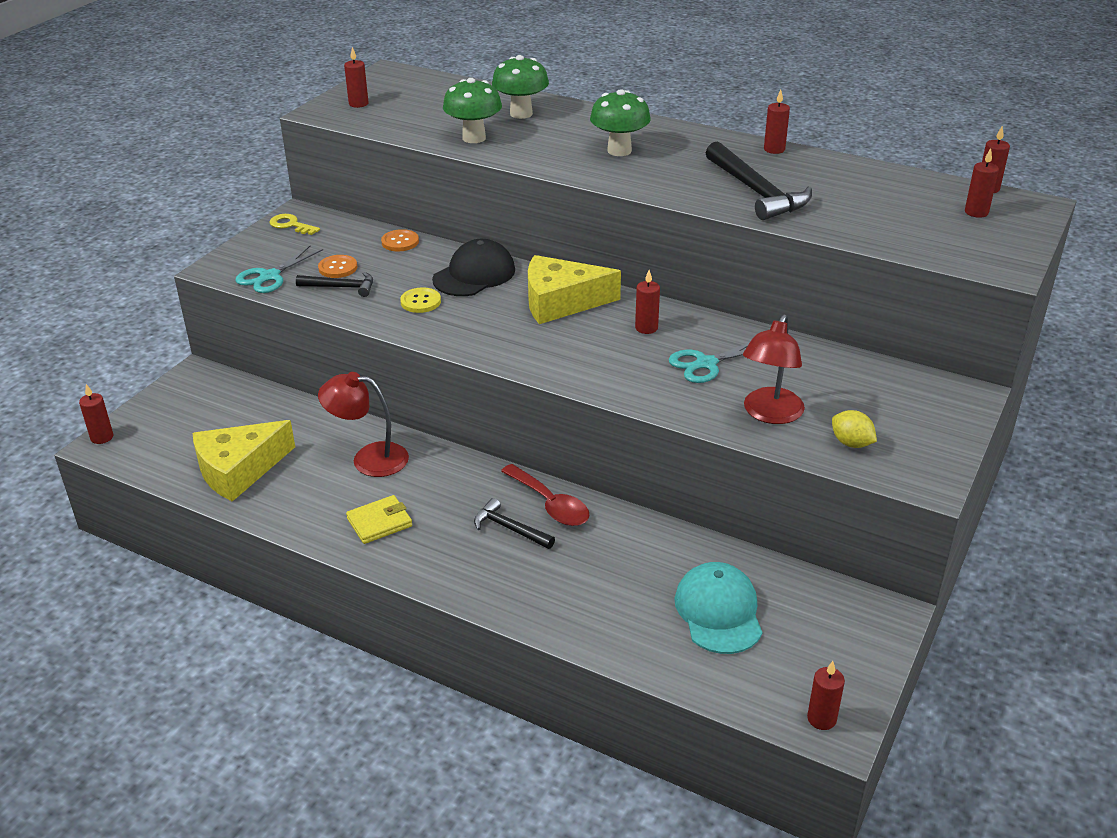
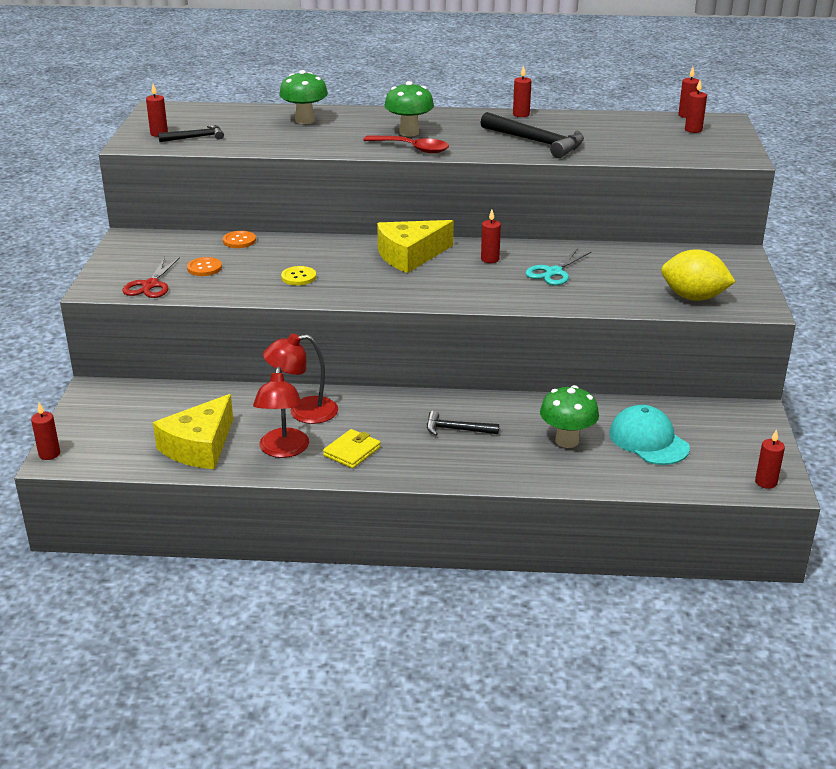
camera: 25 degrees left, 5 degrees down
turquoise scissors [235,246,323,293] -> red scissors [122,257,180,298]
yellow key [269,214,320,235] -> none
black hammer [296,272,373,297] -> black hammer moved to [158,125,224,142]
black cap [432,239,515,296] -> none
green mushroom [443,78,502,143] -> green mushroom moved to [540,385,599,448]
red spoon [501,464,590,526] -> red spoon moved to [363,135,449,153]
red lamp [743,315,805,424] -> red lamp moved to [253,367,309,458]
yellow lemon [832,410,877,448] -> yellow lemon [661,249,736,301], size x1.84

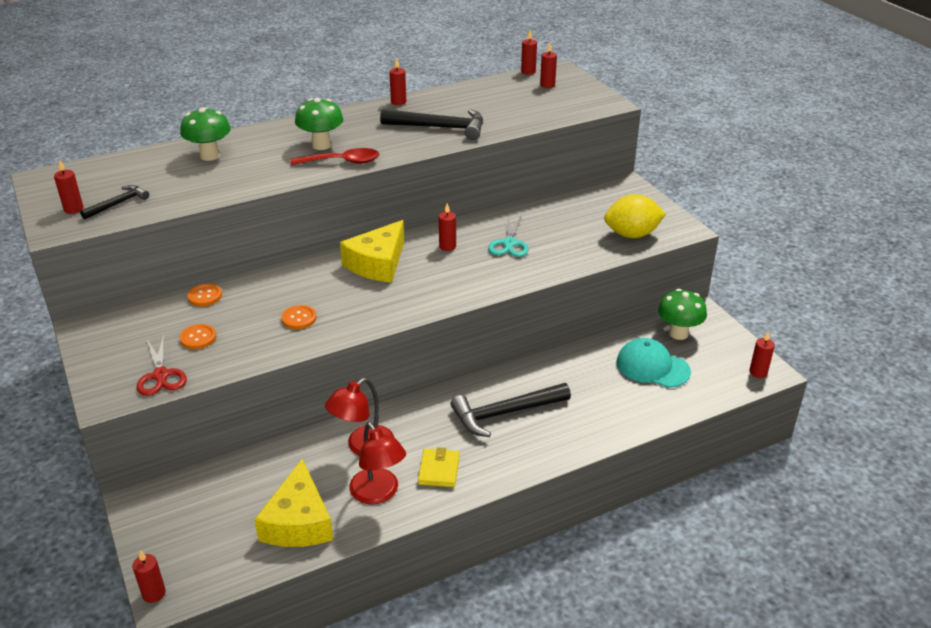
camera: 30 degrees left, 5 degrees up
yellow button [281,266,316,285] -> orange button [281,305,317,329]
black hammer [427,411,499,436] -> black hammer [450,383,571,437], size x1.77
green mushroom [540,385,599,448] -> green mushroom moved to [658,289,707,340]

